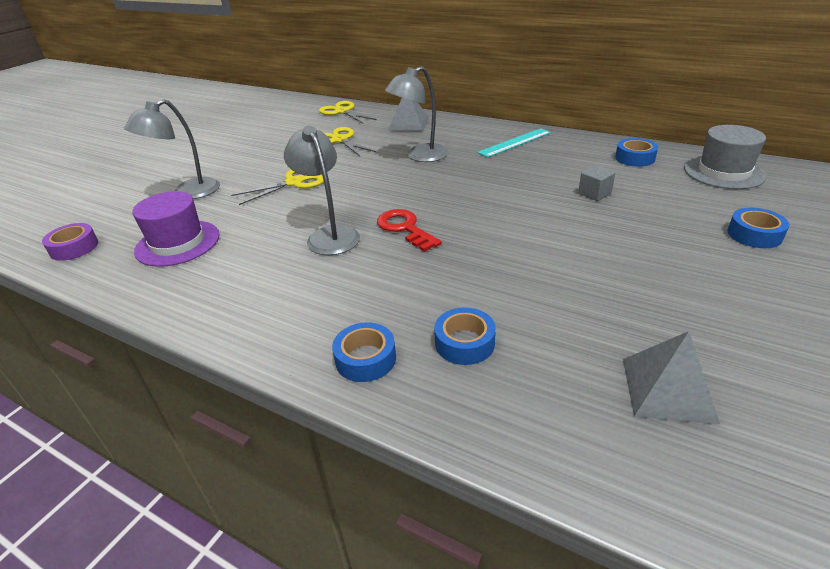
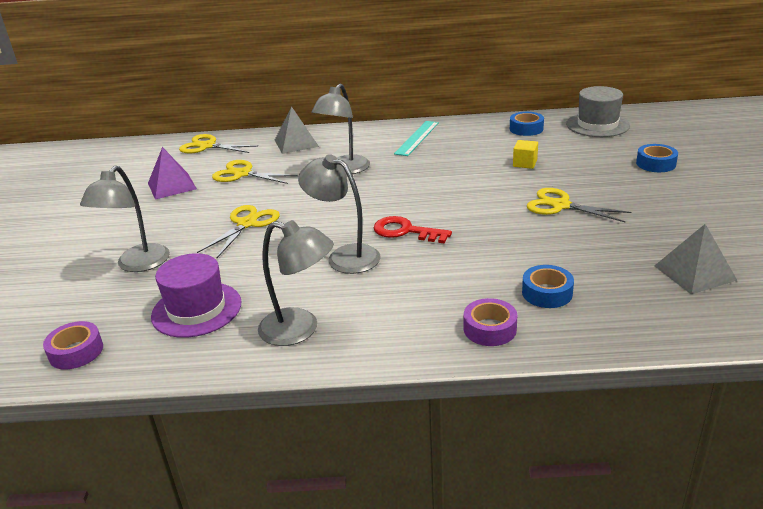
camera: 30 degrees left, 5 degrees down
blue tape [332,322,396,382] -> purple tape [464,298,517,346]
grey cube [578,165,615,201] -> yellow cube [513,140,538,169]
none -> purple pyramid [148,147,197,200]
none -> grey lamp [258,220,334,346]
none -> yellow scissors [527,188,631,222]

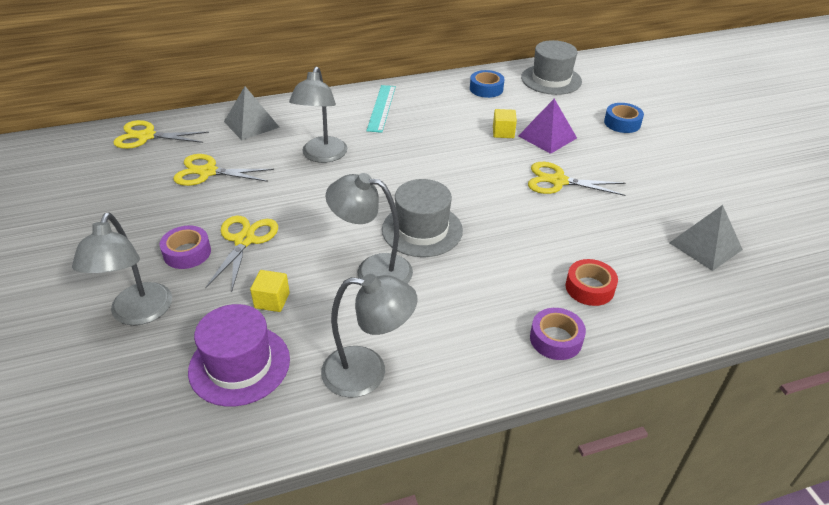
camera: 20 degrees left, 10 degrees up
purple tape [43,321,103,370] -> purple tape moved to [160,226,211,269]
purple pyramid [148,147,197,200] -> purple pyramid moved to [518,99,577,154]
red key [374,216,452,243] -> grey hat [382,179,463,257]
blue tape [522,265,574,308] -> red tape [565,259,618,306]
none -> yellow cube [250,270,290,312]

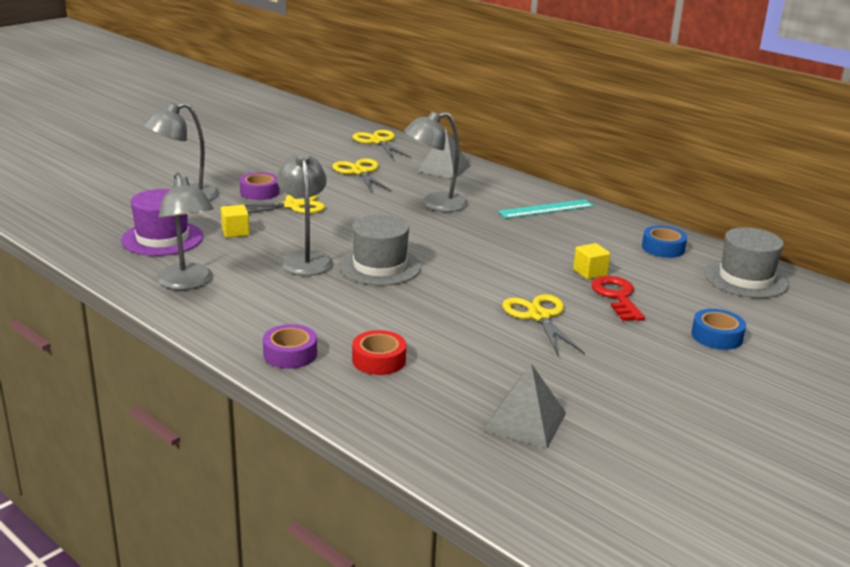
camera: 60 degrees right, 15 degrees down
purple pyramid [518,99,577,154] -> red key [591,276,645,321]

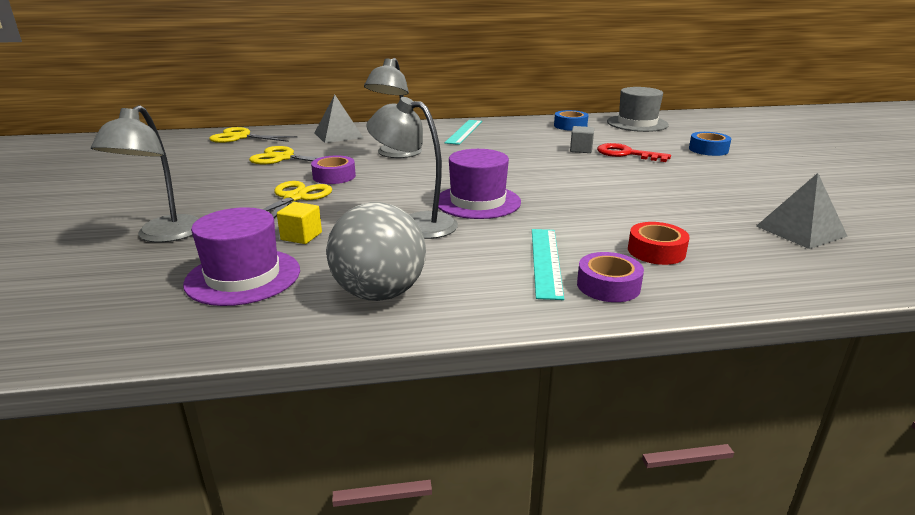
camera: 50 degrees left, 0 degrees up
grey lamp [157,173,214,290] -> grey ball [326,202,426,301]
purple tape [240,172,280,200] -> purple tape moved to [311,155,356,184]
grey hat [338,215,421,286] -> purple hat [438,149,521,219]
yellow scissors [503,294,585,355] -> none
yellow cube [573,243,611,279] -> grey cube [570,126,594,153]
none -> turquoise ruler [532,229,564,300]

